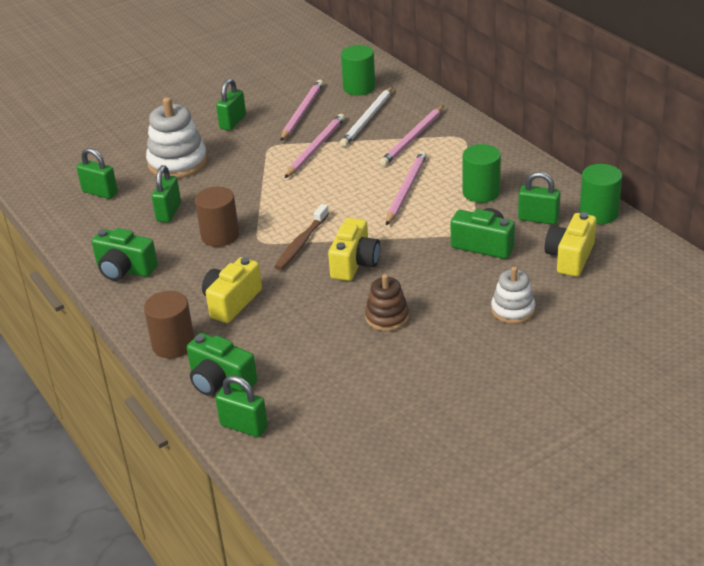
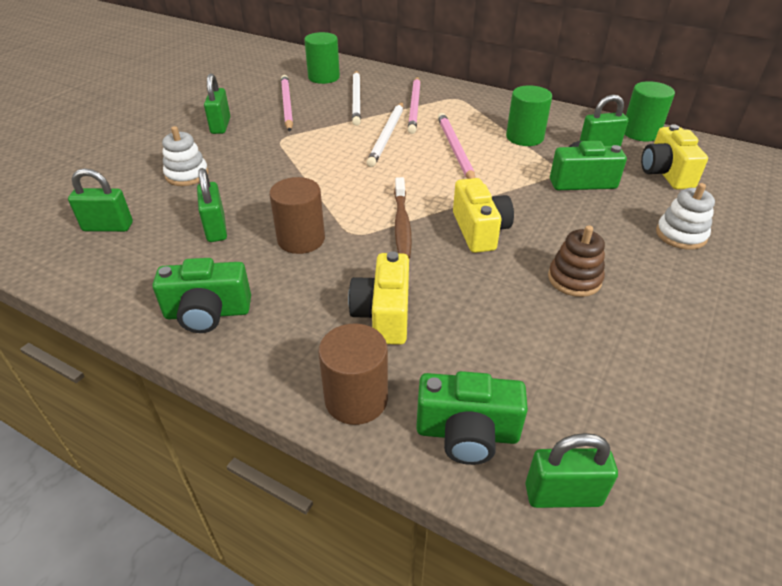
camera: 30 degrees left, 5 degrees up
white stacking toy [146,97,207,178] -> white stacking toy [162,126,209,186], size x0.60
pink pencil [285,114,345,178] -> none
none -> white pencil [366,102,403,167]

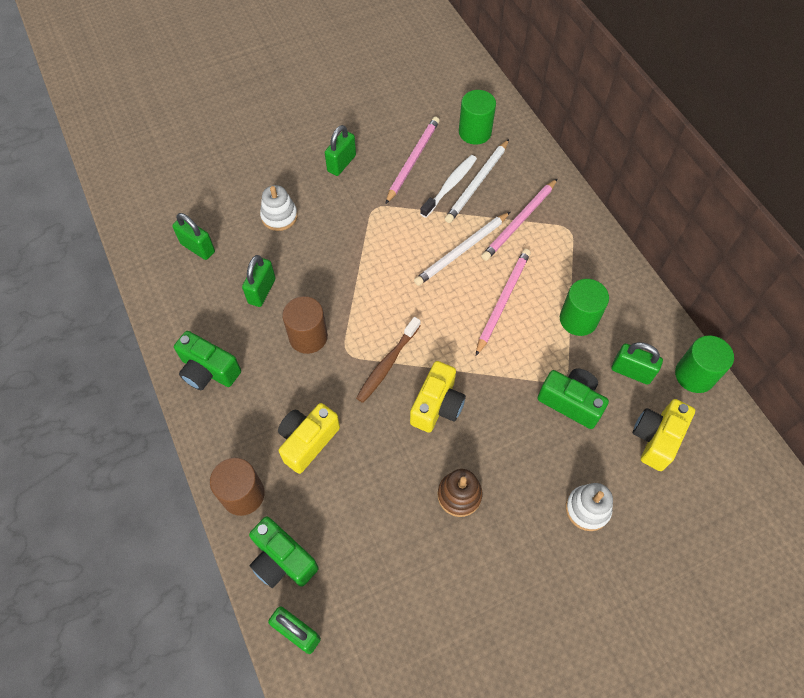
camera: 35 degrees right, 20 degrees up
none -> white toothbrush [420,155,477,218]

